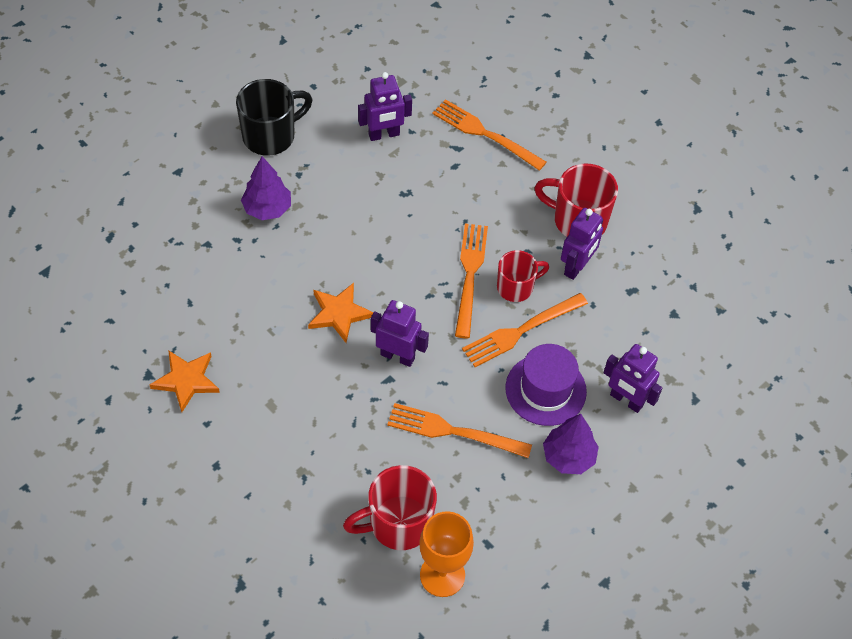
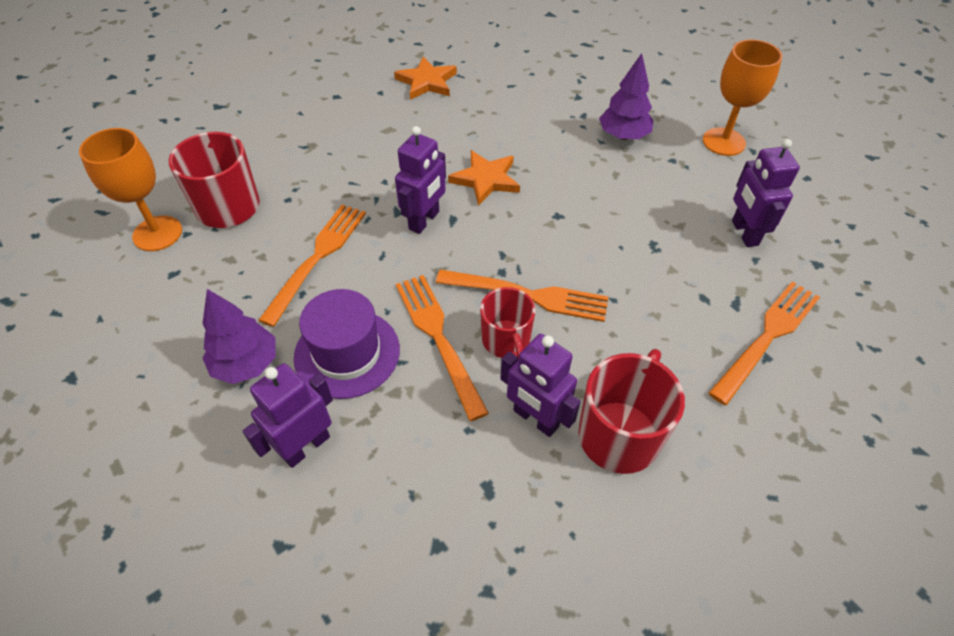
camera: 100 degrees right, 5 degrees down
black mug [236,79,313,156] -> orange goblet [703,39,782,156]

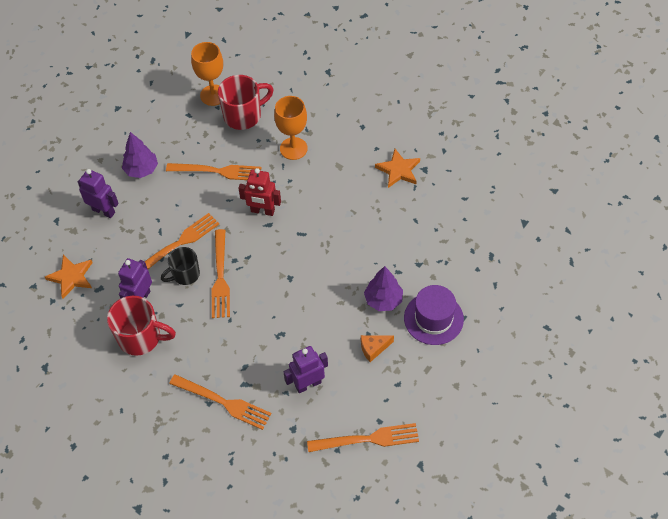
camera: 75 degrees right, 5 degrees up
purple hat [294,289,400,399] -> purple hat moved to [404,285,464,345]
purple robot [395,126,446,234] -> red robot [238,168,281,216]
orange star [448,150,520,206] -> orange star moved to [45,255,93,299]
red mug [480,287,535,360] -> black mug [161,247,200,285]
orange goblet [703,39,782,156] -> orange goblet moved to [274,96,308,160]
none -> orange fork [307,423,419,452]
none -> orange cheese [361,335,394,362]

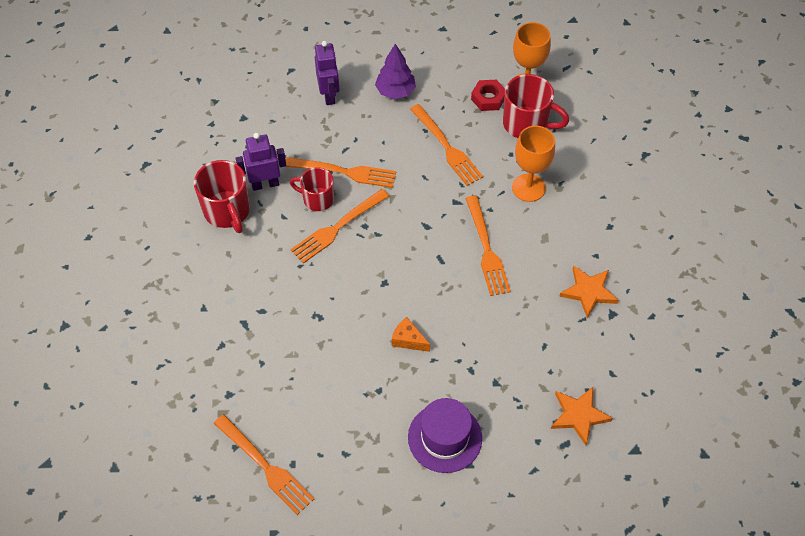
camera: 50 degrees right, 0 degrees up
orange star [45,255,93,299] -> orange star moved to [551,387,613,445]
black mug [161,247,200,285] -> red mug [290,167,334,211]
orange fork [169,374,271,430] -> orange fork moved to [465,195,511,296]
red robot [238,168,281,216] -> none
purple robot [284,346,328,393] -> none
orange cheese [361,335,394,362] -> orange cheese moved to [392,317,430,352]
purple tree [364,266,403,311] -> none
none -> red nut [471,80,505,111]

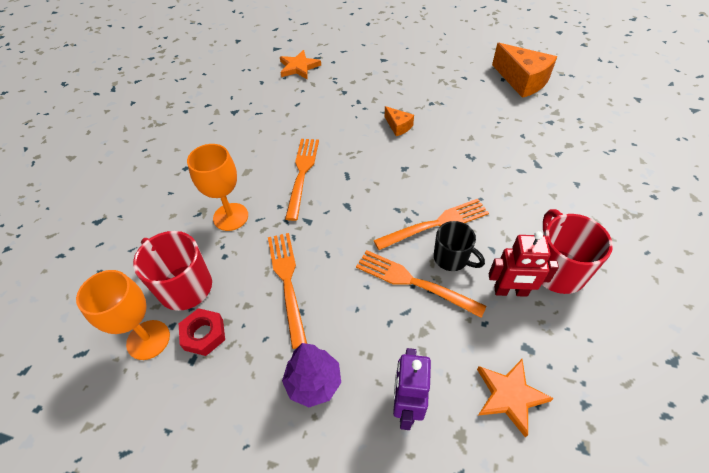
camera: 160 degrees left, 5 degrees down
orange fork [213,414,315,515] -> orange cheese [492,43,557,98]
purple robot [235,133,286,191] -> red robot [489,231,559,297]
red mug [290,167,334,211] -> black mug [434,221,485,271]
purple hat [408,398,482,473] -> none
orange star [559,265,619,318] -> orange star moved to [477,359,554,438]

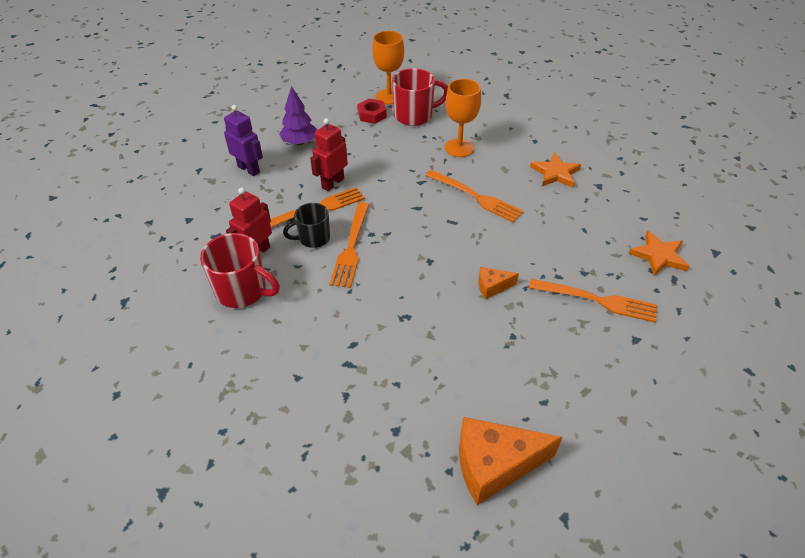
camera: 120 degrees right, 5 degrees down
orange fork [268,233,307,349] -> orange fork moved to [529,279,657,323]
orange star [477,359,554,438] -> orange star moved to [530,152,581,188]
none -> red robot [310,118,348,191]

